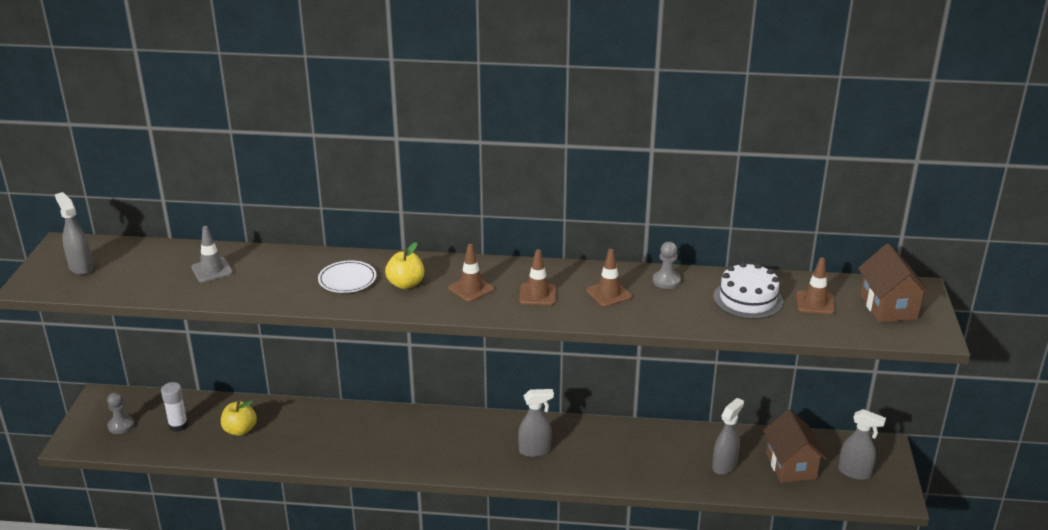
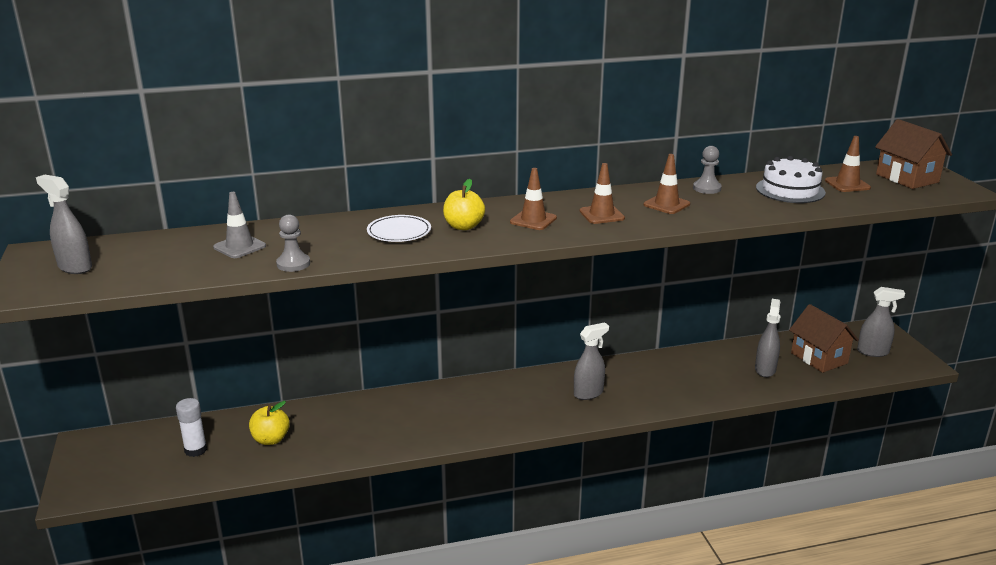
camera: 20 degrees left, 5 degrees down
grey pawn [107,392,134,434] -> grey pawn moved to [276,214,310,272]

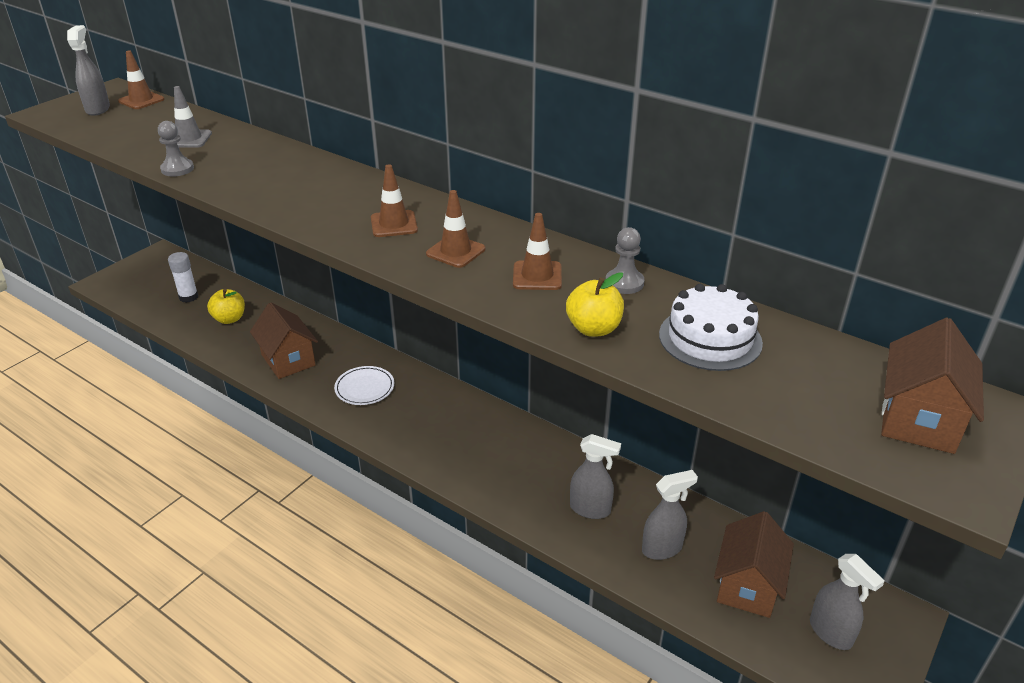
camera: 50 degrees right, 10 degrees up
white plate [367,215,431,242] -> white plate moved to [334,366,394,405]
yellow apple [443,179,485,230] -> yellow apple moved to [566,272,624,337]
grey spray bottle [574,323,609,400] -> grey spray bottle moved to [570,434,621,519]
brown traffic cone [825,136,871,192] -> brown traffic cone moved to [118,51,164,109]
none -> brown house [250,302,318,379]

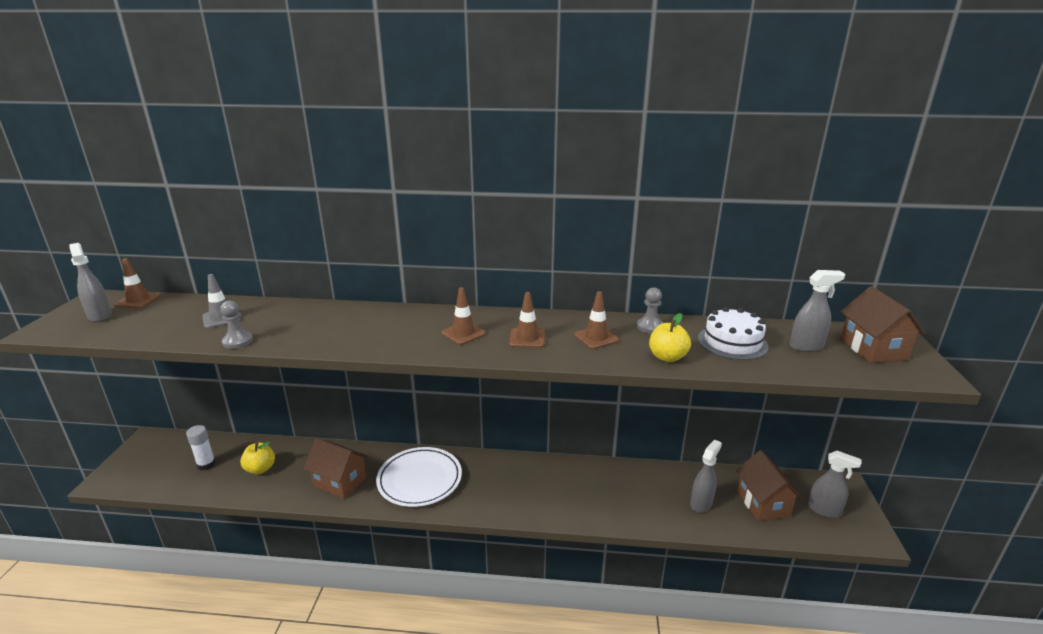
camera: 30 degrees left, 10 degrees down
white plate [334,366,394,405] -> white plate [376,447,462,507], size x1.74
grey spray bottle [570,434,621,519] -> grey spray bottle moved to [790,270,845,352]

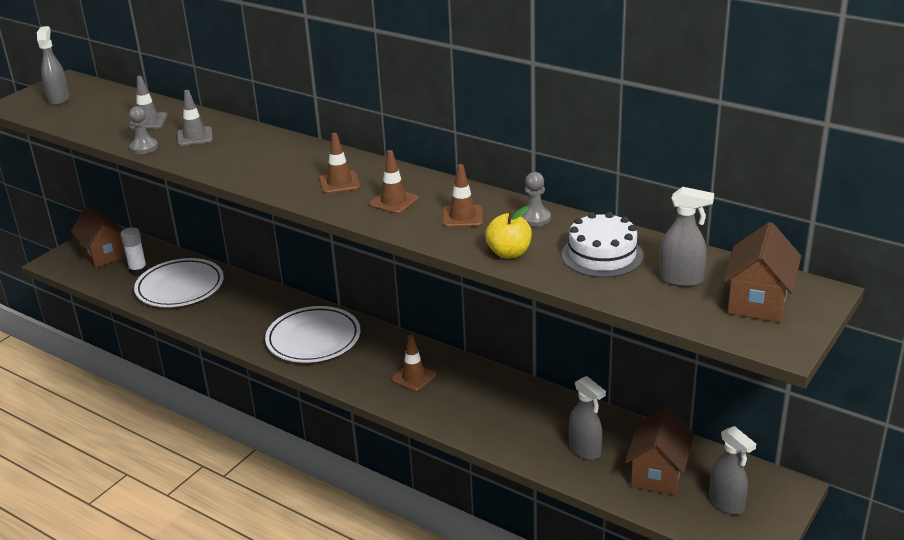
camera: 30 degrees right, 5 degrees up
brown traffic cone [115,258,161,308] -> brown traffic cone moved to [391,335,436,392]
yellow apple [240,442,275,474] -> white plate [134,258,224,307]
brown house [303,438,369,499] -> brown house moved to [71,206,126,268]
grey spray bottle [690,439,722,513] -> grey spray bottle turned 75 degrees clockwise [569,376,606,460]
none -> grey traffic cone [177,90,213,146]

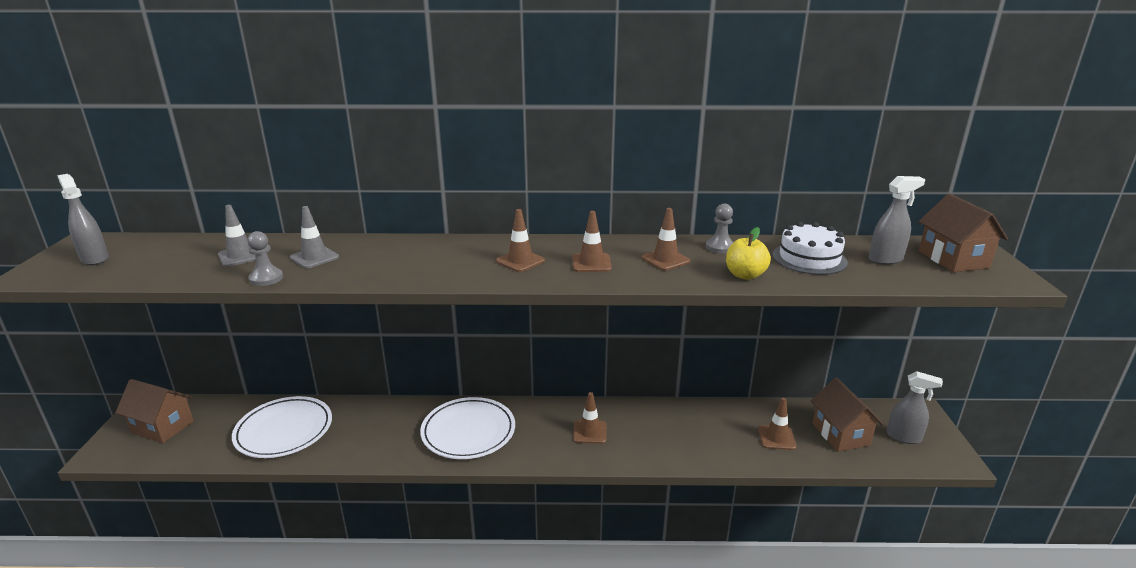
camera: 35 degrees left, 5 degrees down
white glue stick [120,227,147,275] -> none
grey spray bottle [569,376,606,460] -> brown traffic cone [758,398,797,450]

